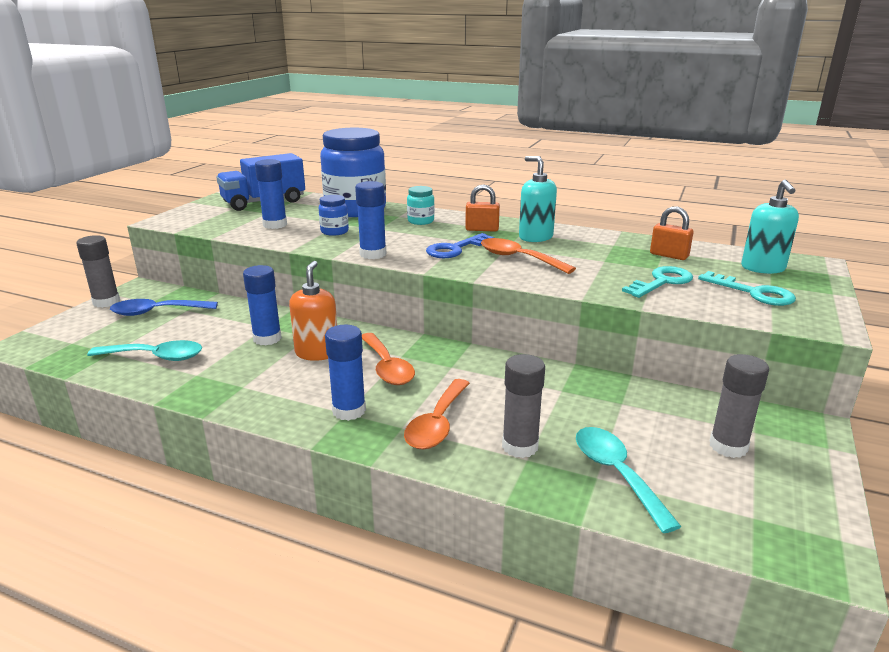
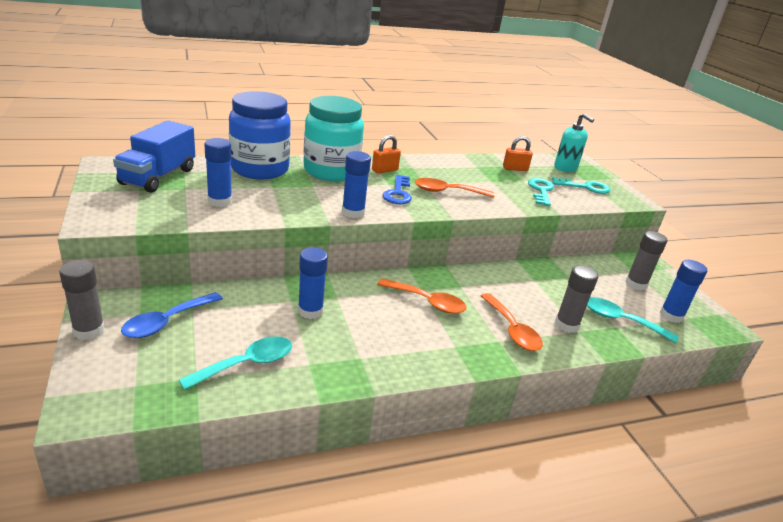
camera: 45 degrees left, 5 degrees up
orange soap dispenser [289,261,337,361] -> none
blue jar [319,195,349,236] -> none
blue glue stick [325,325,366,421] -> blue glue stick moved to [660,260,707,323]
turquoise jar [407,186,435,225] -> turquoise jar [303,96,364,181], size x2.40
turquoise soap dispenser [519,156,557,242] -> none

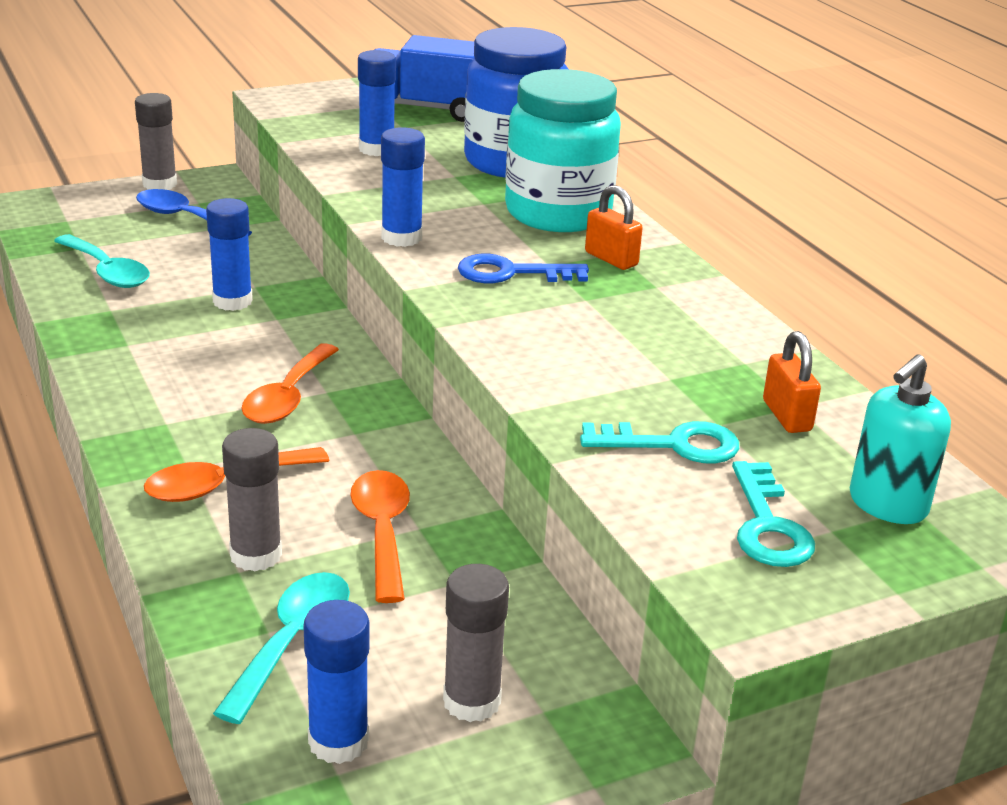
camera: 85 degrees right, 0 degrees up
orange spoon [415,178,494,198] -> orange spoon moved to [350,470,410,603]

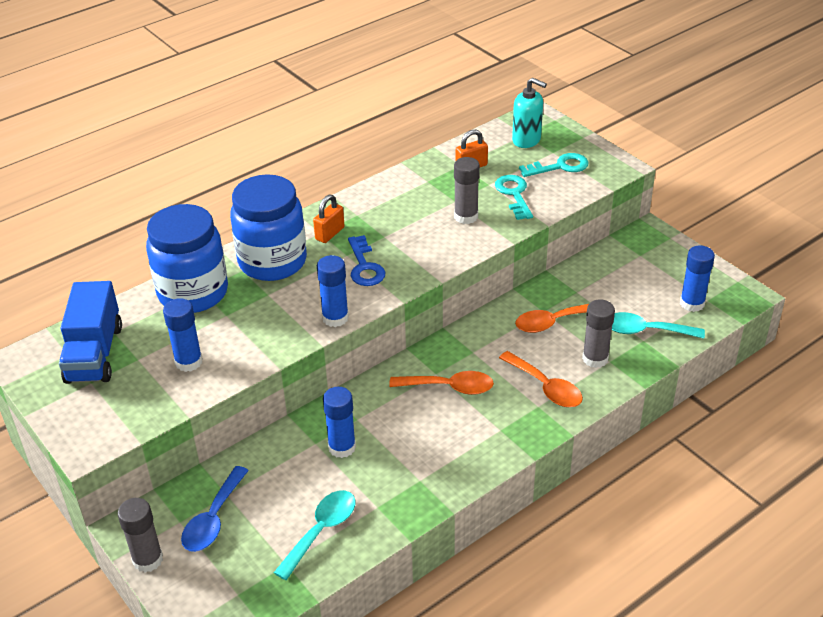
camera: 100 degrees left, 10 degrees up
grey glue stick [443,564,509,722] -> grey glue stick moved to [454,157,480,224]
turquoise jar [505,69,621,232] -> blue jar [230,174,307,281]

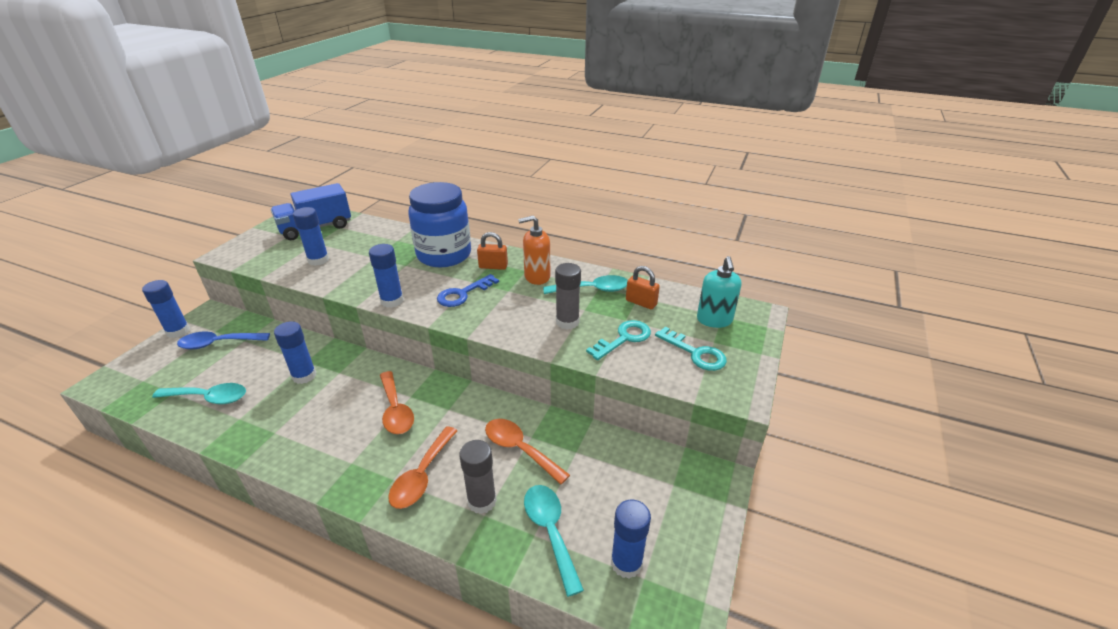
camera: 60 degrees right, 5 degrees down
grey glue stick [118,498,163,572] -> blue glue stick [142,280,190,338]
blue jar [146,204,228,313] -> none
none -> orange soap dispenser [518,216,550,285]
none -> turquoise spoon [543,275,628,294]

